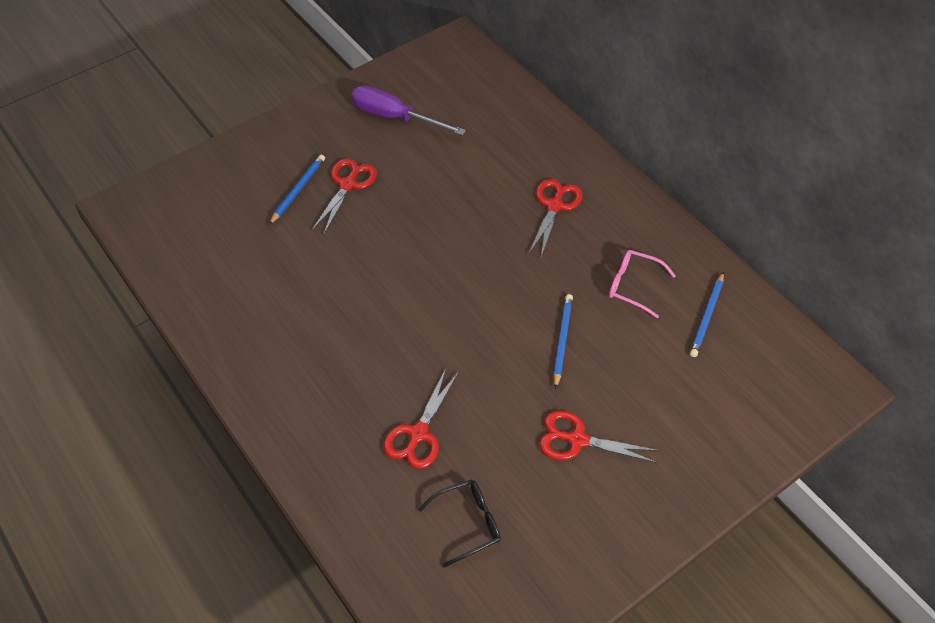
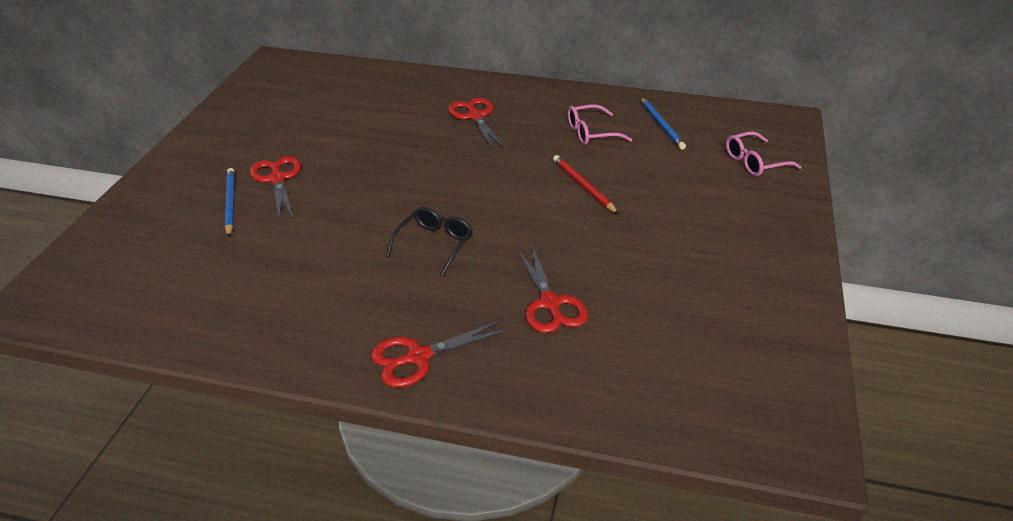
camera: 40 degrees left, 15 degrees down
purple screwdriver [351,85,466,136] -> none
black glasses [419,480,501,567] -> black glasses moved to [386,207,473,276]
red scissors [539,410,660,463] -> red scissors moved to [371,320,509,388]
blue pencil [553,294,573,389] -> red pencil [553,155,619,214]
none -> pink glasses [726,131,801,176]

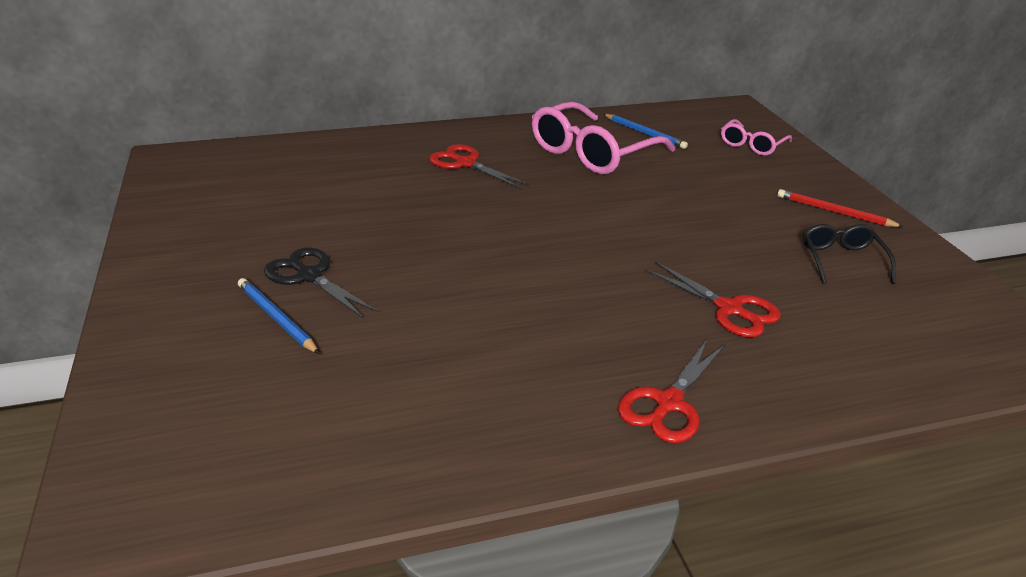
camera: 30 degrees left, 5 degrees down
red scissors [250,156,301,220] -> black scissors [264,247,378,318]
black glasses [386,207,473,276] -> black glasses moved to [803,224,896,284]
red pencil [553,155,619,214] -> red pencil moved to [777,189,904,227]
pink glasses [568,104,632,145] -> pink glasses [532,101,675,174], size x1.89

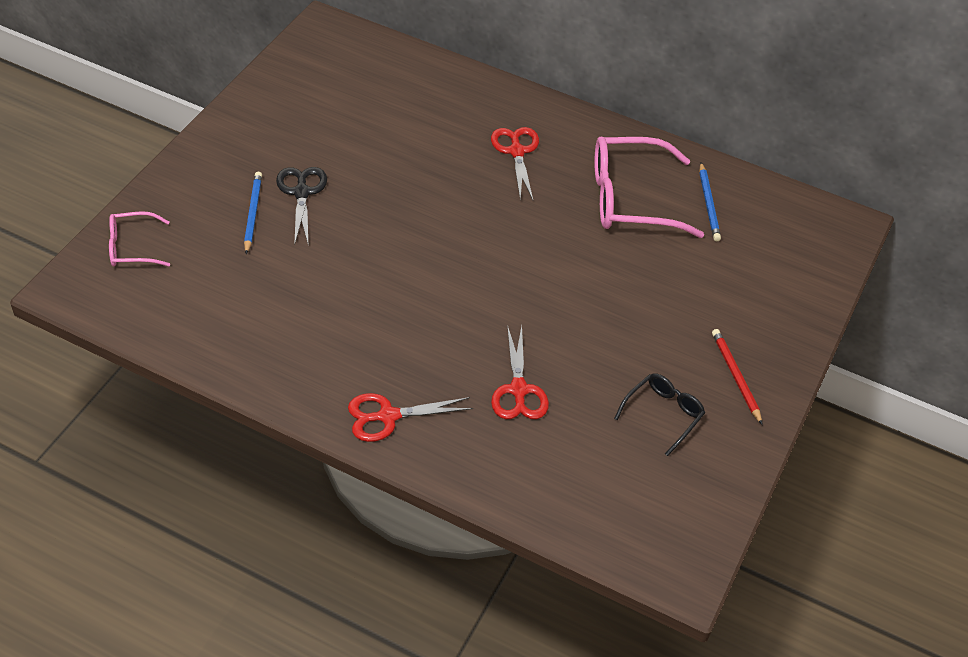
camera: 40 degrees right, 15 degrees up
pink glasses [721,119,792,156] -> pink glasses moved to [109,212,170,267]

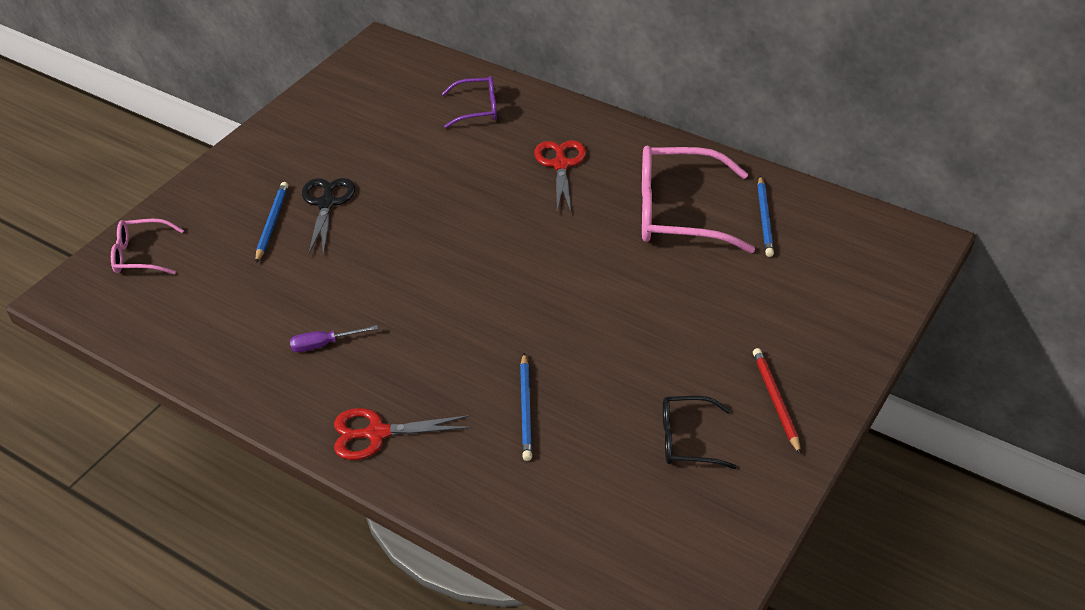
camera: 10 degrees right, 5 degrees down
red scissors [491,325,549,419] -> blue pencil [520,353,532,461]
black glasses [614,373,705,456] -> black glasses turned 135 degrees counterclockwise [663,396,737,469]
none -> purple screwdriver [290,325,378,352]
none -> purple glasses [442,76,497,128]

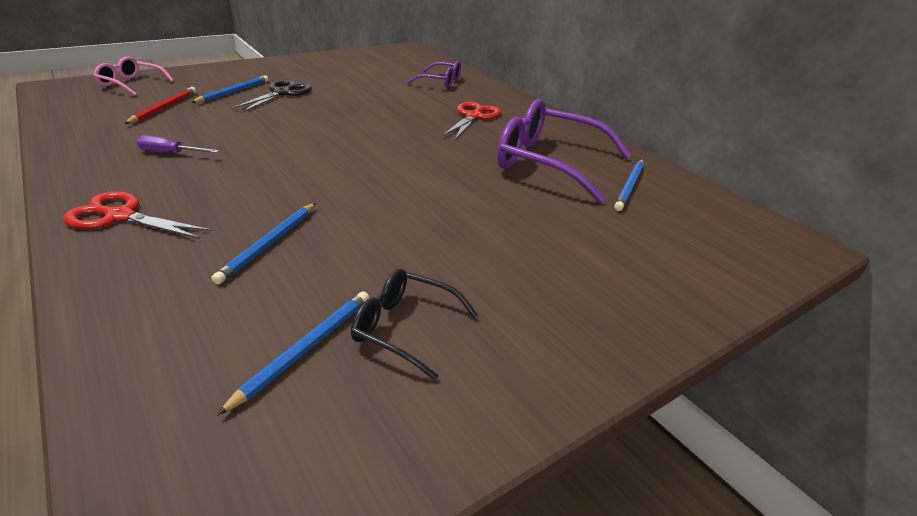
camera: 20 degrees right, 10 degrees down
pink glasses [642,146,755,253] -> purple glasses [497,99,631,203]
red pencil [753,348,801,455] -> red pencil moved to [125,87,196,124]
none -> blue pencil [217,292,369,416]

